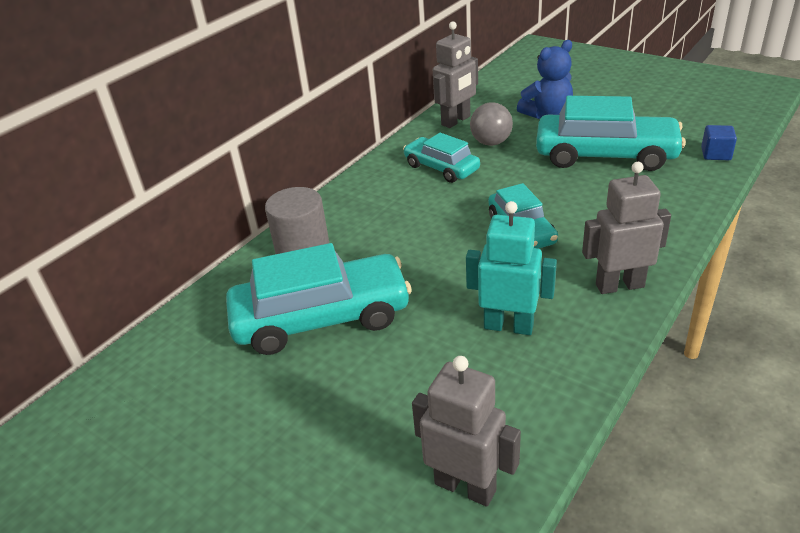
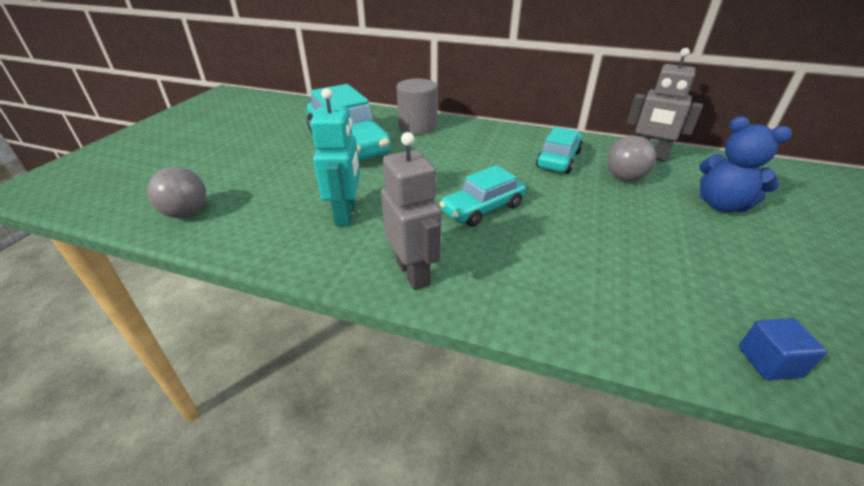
camera: 70 degrees right, 0 degrees up
grey robot [412,356,521,507] -> grey ball [147,167,206,218]
turquoise car [536,96,686,171] -> none

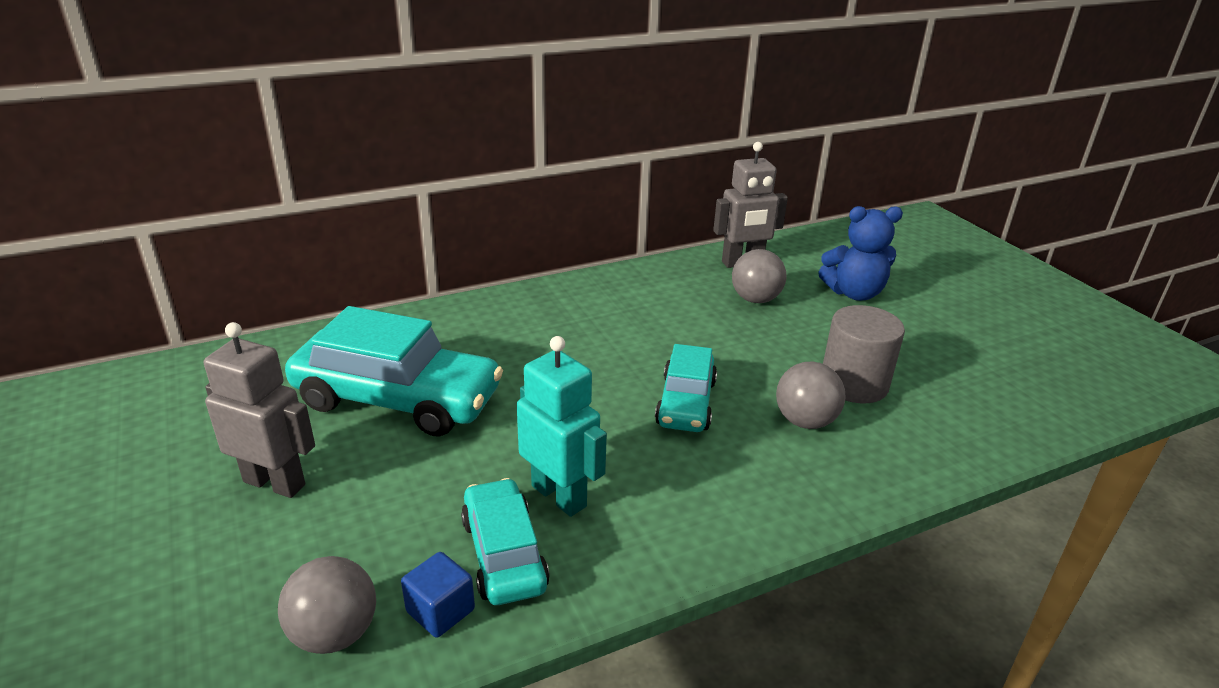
camera: 45 degrees left, 5 degrees down
grey robot [381,132,441,290] -> grey robot moved to [204,322,315,498]
grey cylinder [397,78,437,134] -> grey cylinder moved to [823,305,905,403]
turquoise car [536,127,583,174] -> turquoise car moved to [461,478,550,605]
blue cube [739,318,827,380] -> blue cube moved to [401,552,475,638]
none -> grey ball [776,362,846,429]

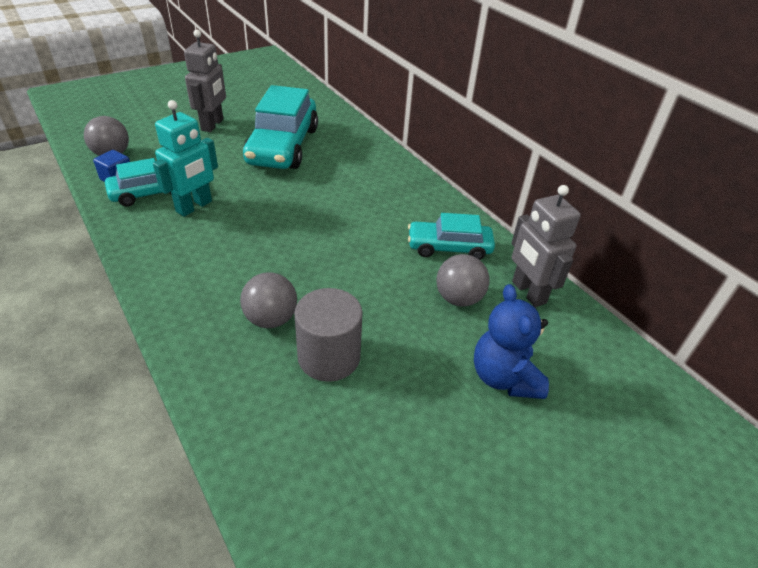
camera: 80 degrees right, 10 degrees up
turquoise car [655,344,717,432] -> turquoise car moved to [408,213,495,260]

